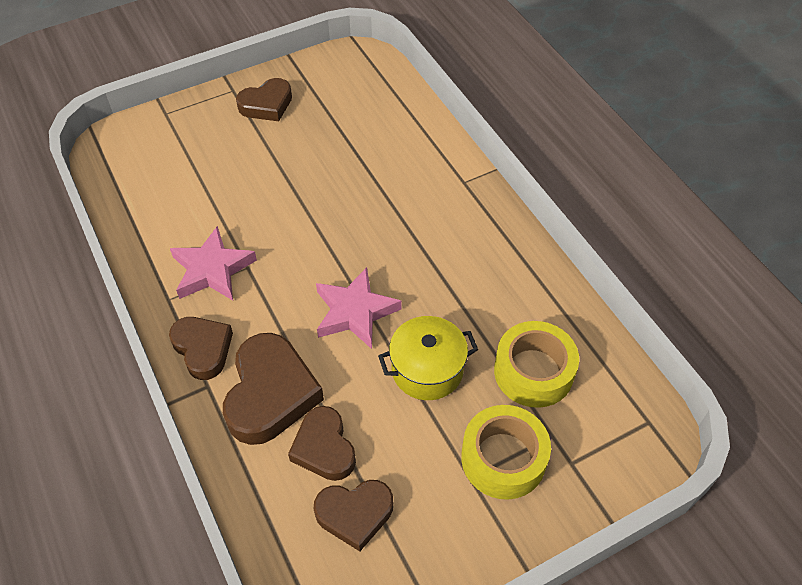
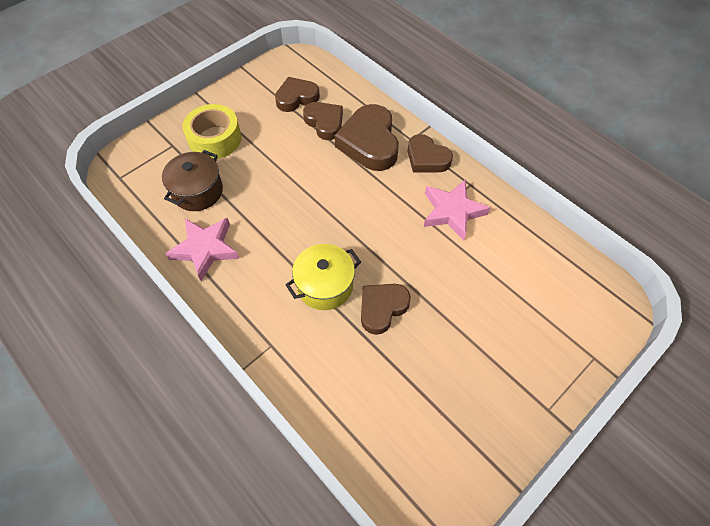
camera: 165 degrees right, 5 degrees up
brown heart [236,78,292,121] -> brown heart moved to [361,284,411,335]
pink star [316,267,402,349] -> pink star moved to [165,218,240,281]
yellow pot [378,316,478,400] -> yellow pot moved to [286,244,361,310]
yellow tape [494,321,579,408] -> brown pot [162,150,223,211]

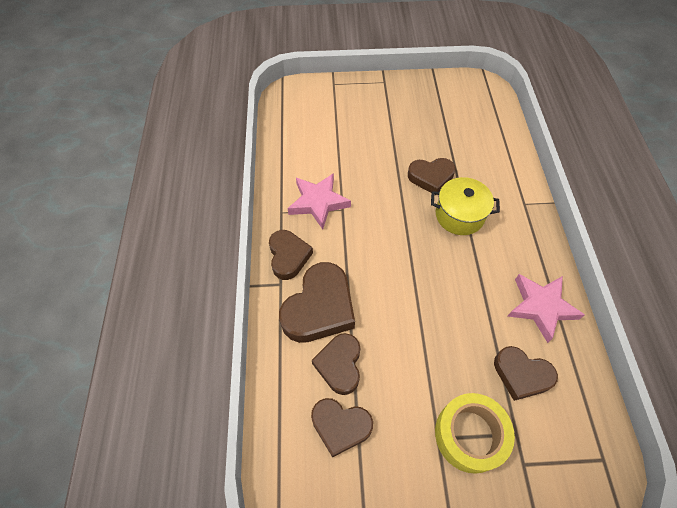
camera: 140 degrees left, 0 degrees up
brown pot [162,150,223,211] -> brown heart [494,346,558,401]

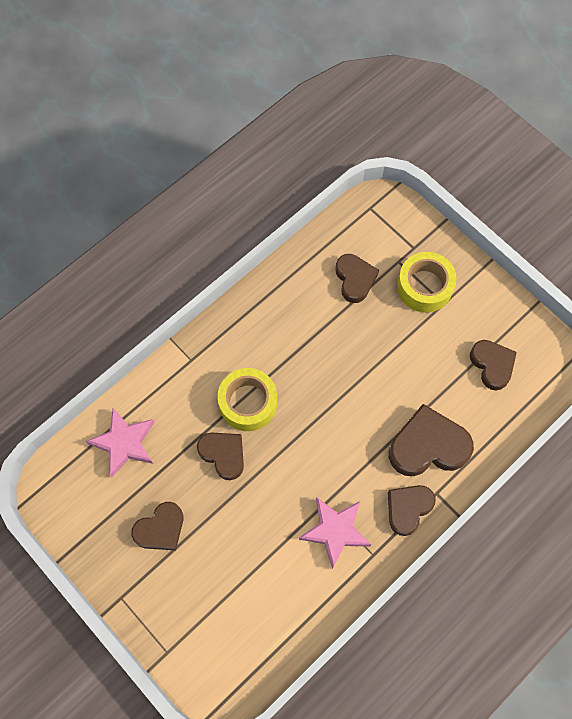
camera: 130 degrees left, 10 degrees up
brown heart [312,333,360,395] -> brown heart moved to [131,502,183,551]
yellow pot [431,177,500,235] -> yellow tape [218,368,277,431]
pink star [507,274,585,343] -> pink star moved to [86,408,155,477]

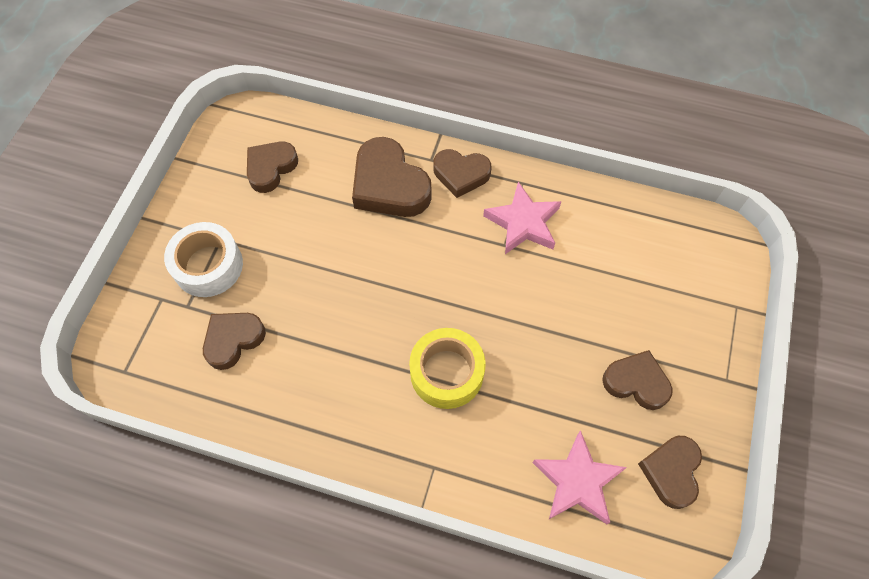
camera: 120 degrees left, 5 degrees down
brown heart [197,433,244,480] -> brown heart moved to [638,436,702,509]
yellow tape [397,252,457,313] -> white tape [164,222,243,297]

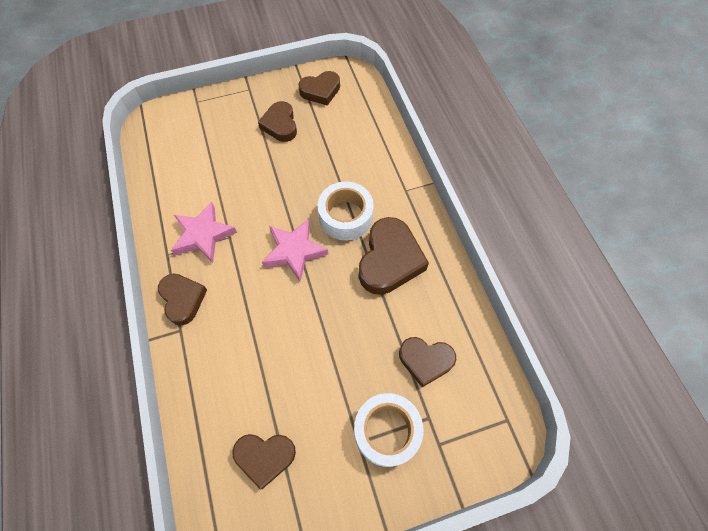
camera: 125 degrees left, 0 degrees up
brown heart [352,137,432,217] -> brown heart moved to [359,217,429,295]
yellow tape [409,328,486,409] -> white tape [318,182,374,241]
pink star [533,430,627,524] -> pink star moved to [262,219,328,281]

